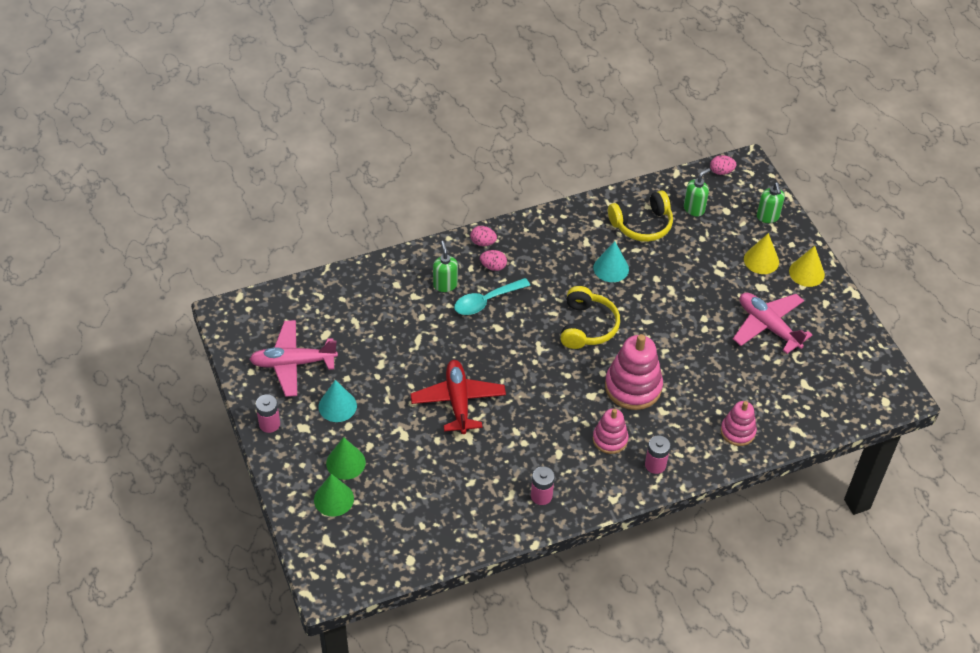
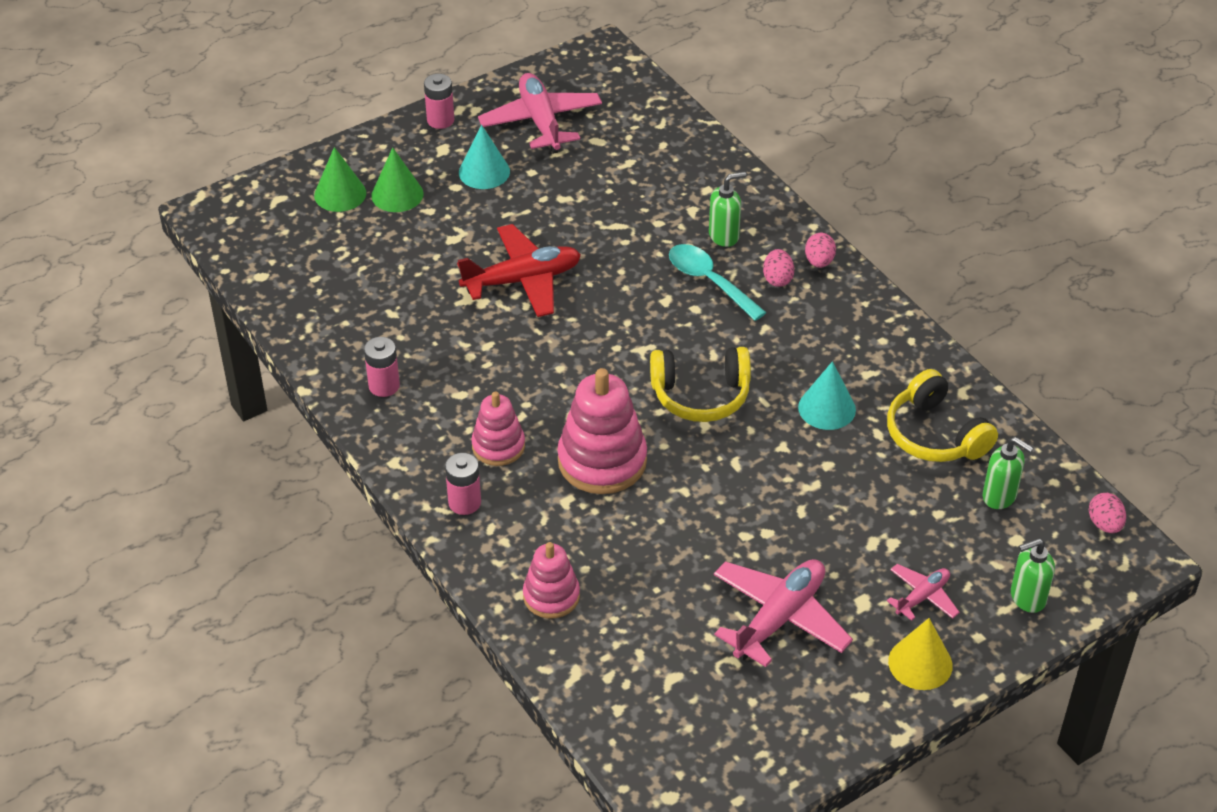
camera: 80 degrees right, 5 degrees down
yellow cone [744,233,779,274] -> pink plane [887,564,960,621]

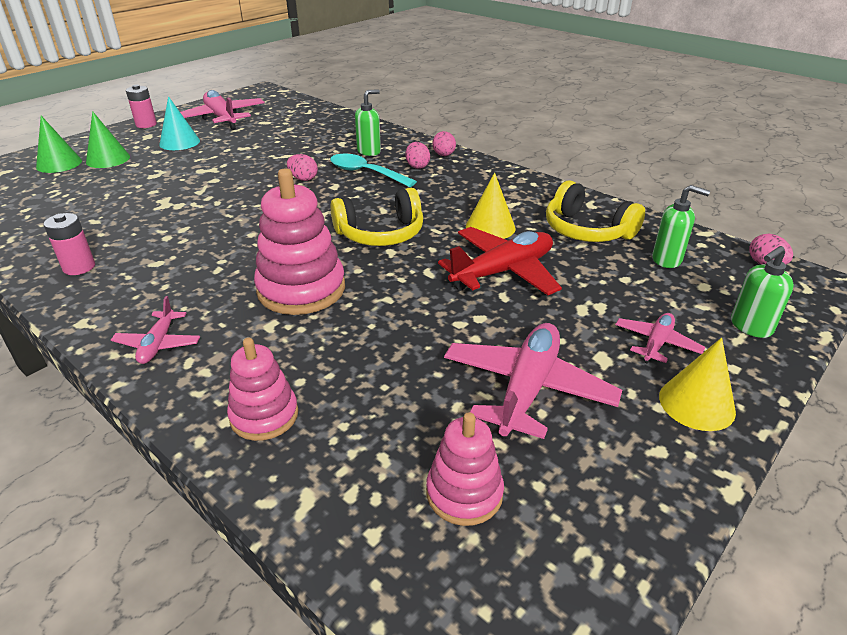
camera: 15 degrees left, 10 degrees down
pink battery [445,453,481,515] -> pink plane [111,296,200,364]
red plane [457,224,581,317] -> red plane moved to [438,227,562,295]
pink stacking toy [471,391,525,466] -> pink stacking toy moved to [426,412,504,526]
turquoise cone [798,361,856,430] -> yellow cone [466,172,516,239]
none -> pink egg [287,154,318,181]

